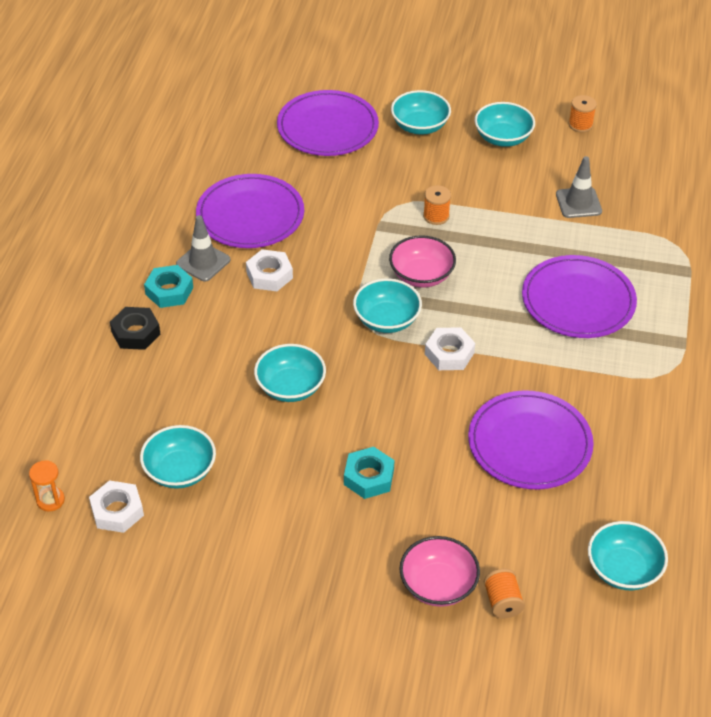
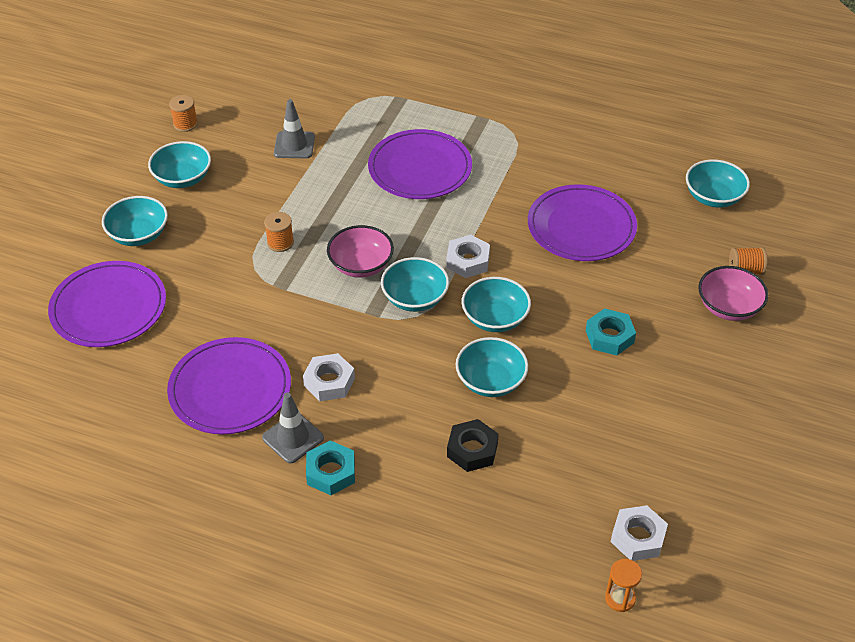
camera: 80 degrees left, 0 degrees up
black nut [110,307,160,350] -> black nut moved to [447,419,499,472]
turquoise bowl [140,425,216,489] -> turquoise bowl moved to [462,277,531,332]

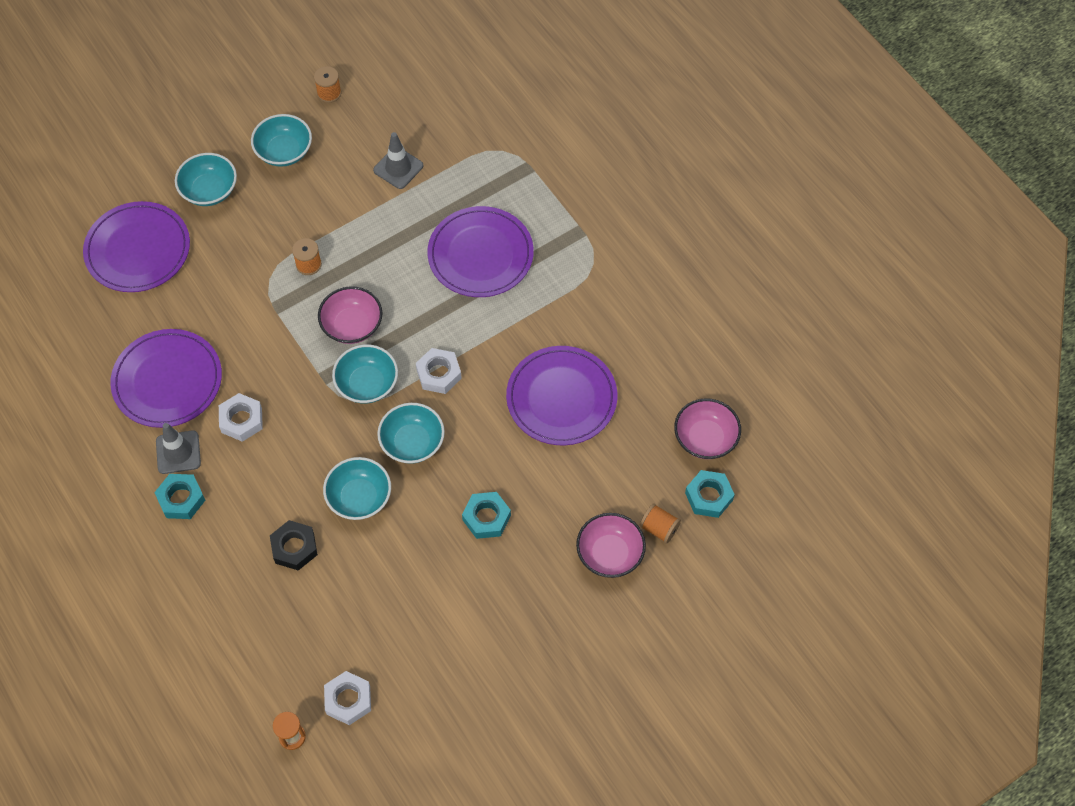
camera: 35 degrees right, 15 degrees up
turquoise bowl [686,159,750,208] -> pink bowl [674,398,741,459]
none -> turquoise nut [685,470,735,518]

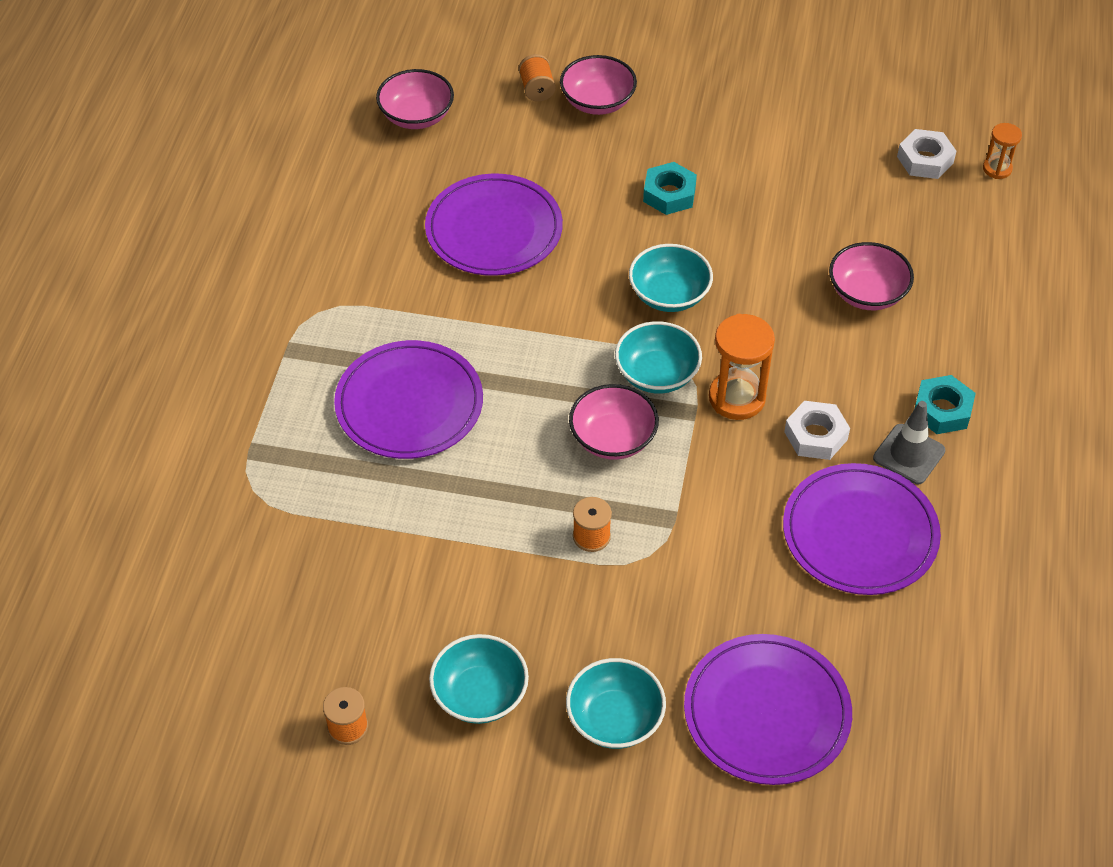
camera: 135 degrees left, 10 degrees down
black nut [270,520,318,571] -> pink bowl [829,242,914,310]
turquoise bowl [323,457,391,520] -> none
grey traffic cone [373,132,423,189] -> none
white nut [416,348,462,394] -> none
turquoise nut [685,470,735,518] -> none
none -> orange hourglass [709,314,775,420]

